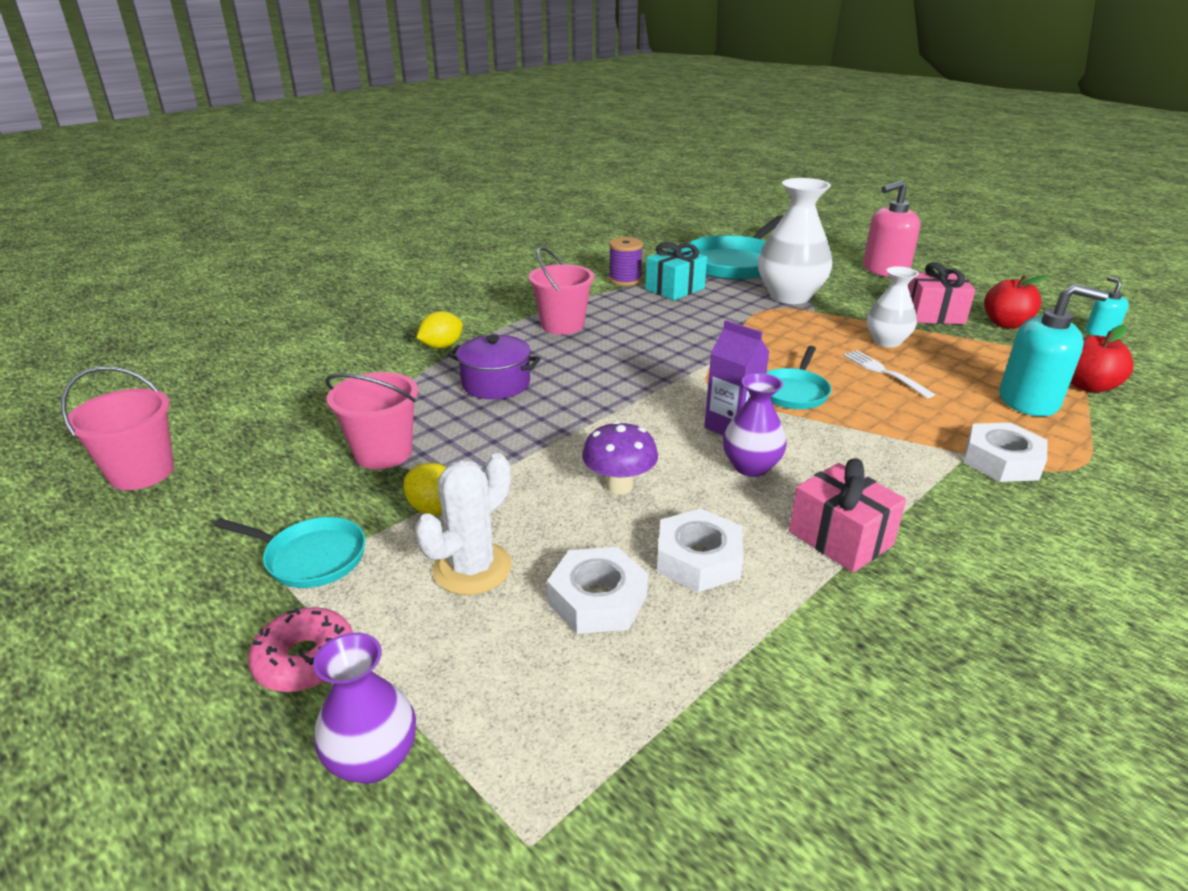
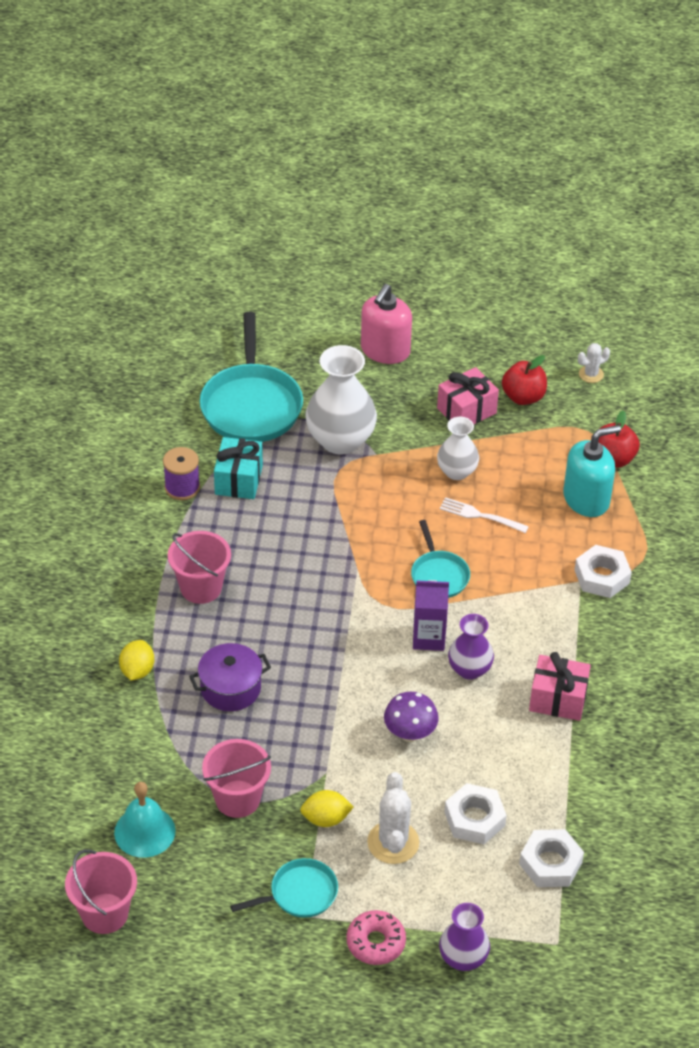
camera: 40 degrees left, 15 degrees up
white nut [657,509,744,592] -> white nut moved to [519,829,584,887]
turquoise soap dispenser [1085,277,1129,337] -> white cactus [578,343,610,383]
none -> turquoise bell [114,782,176,858]

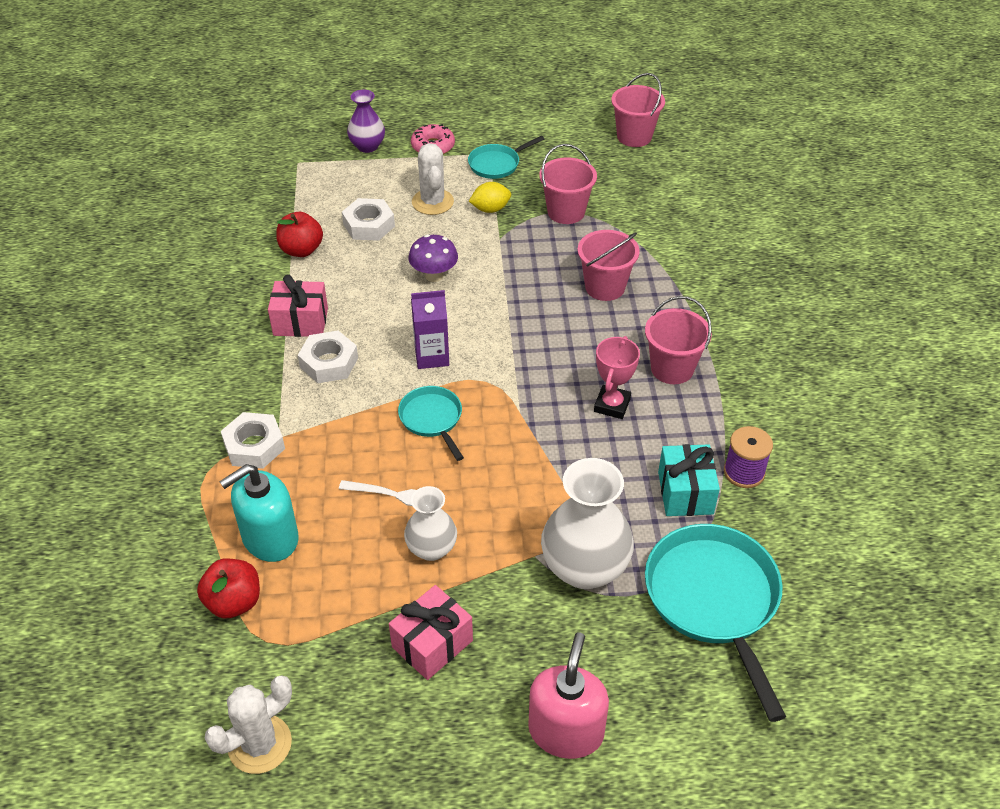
camera: 170 degrees right, 0 degrees up
turquoise bell [114,782,176,858] -> none
yellow lemon [119,640,154,681] -> none
purple pot [189,643,271,711] -> pink bucket [577,230,640,301]
purple vase [448,614,494,680] -> none
red apple [502,355,547,405] -> red apple moved to [276,212,323,257]
white nut [519,829,584,887] -> white nut moved to [298,331,358,383]
white cactus [578,343,610,383] -> white cactus [205,675,292,774], size x1.71
none -> pink trophy [594,336,640,419]

